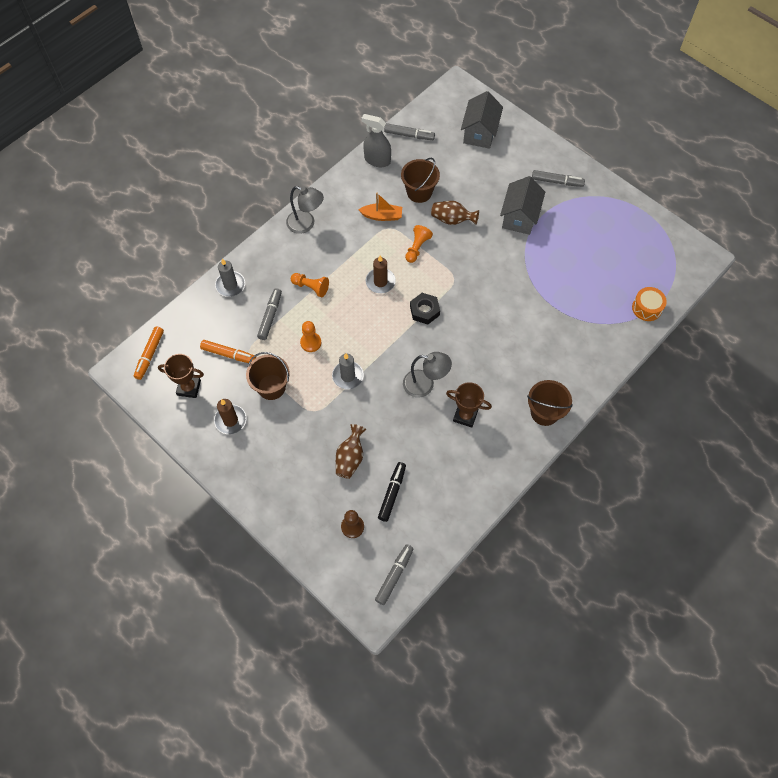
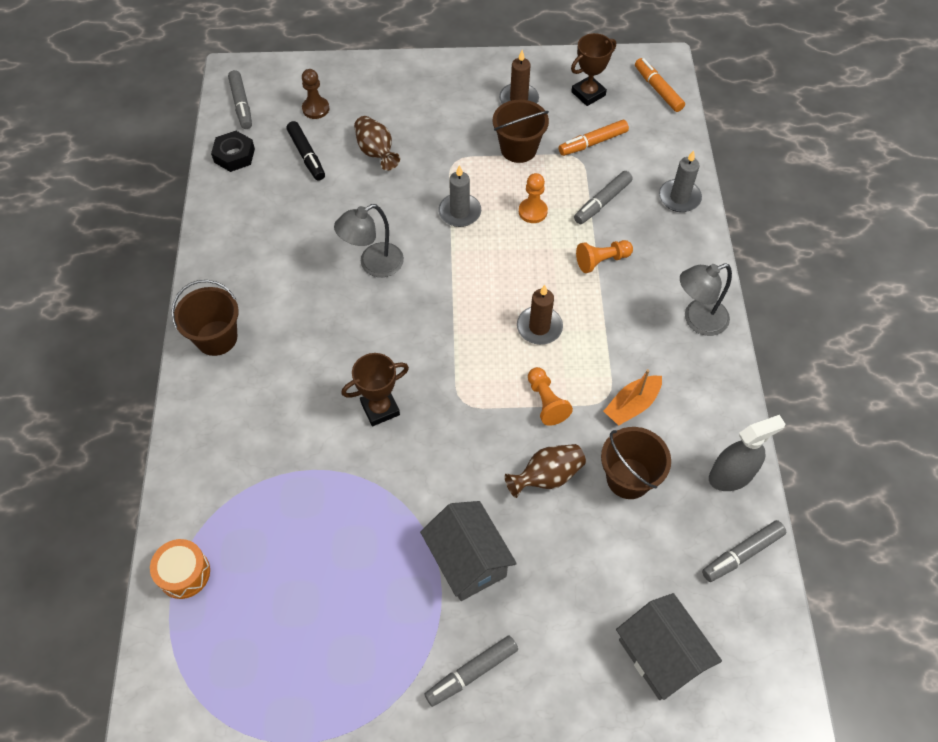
camera: 135 degrees right, 5 degrees down
grey marker [257,288,282,340] -> grey marker turned 75 degrees clockwise [574,171,633,224]
black nut [410,293,440,324] -> black nut moved to [211,131,255,172]
brown trophy [446,382,492,428] -> brown trophy moved to [341,353,409,426]

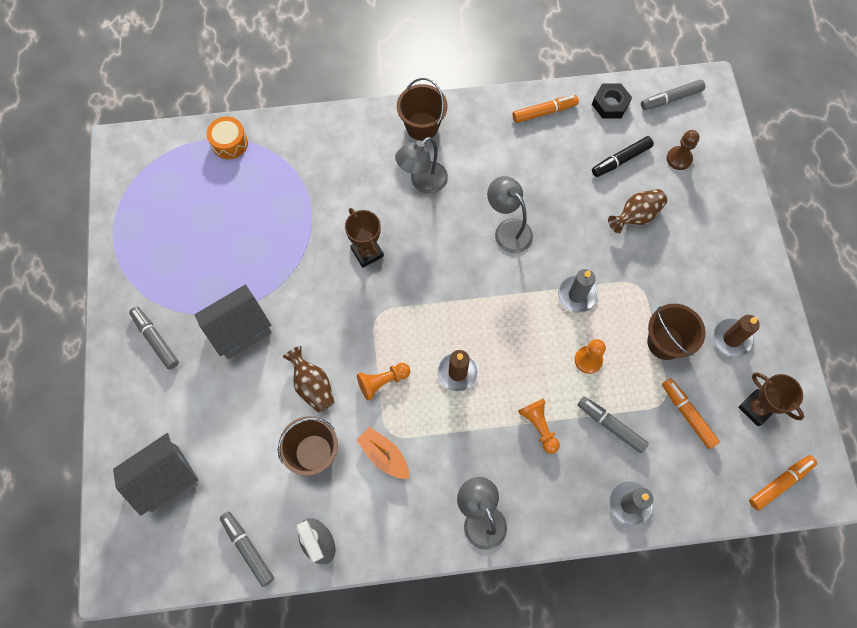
camera: 85 degrees right, 10 degrees up
none -> grey lamp [395,137,448,194]
none -> orange marker [513,95,579,123]

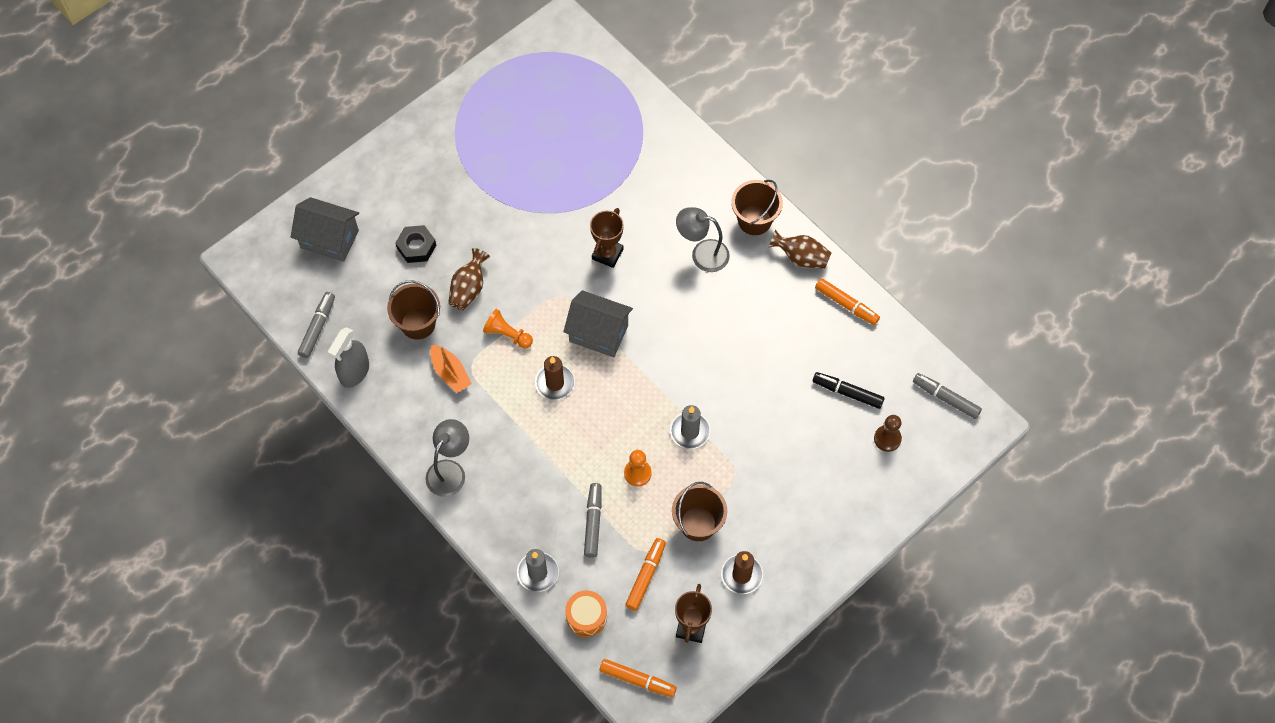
camera: 55 degrees right, 5 degrees down
grey marker [129,307,179,370] -> none
grey house [195,285,272,359] -> grey house moved to [563,290,633,357]
orange drum [207,117,248,159] -> orange drum moved to [565,590,607,637]
orange boat [357,427,409,479] -> orange boat turned 135 degrees clockwise [430,345,472,393]
grey lamp [487,176,533,253] -> none
orange pawn [518,398,560,454] -> none
black nut [592,83,632,119] -> black nut moved to [395,225,436,263]
brown vase [608,189,667,233] -> brown vase moved to [768,230,831,269]

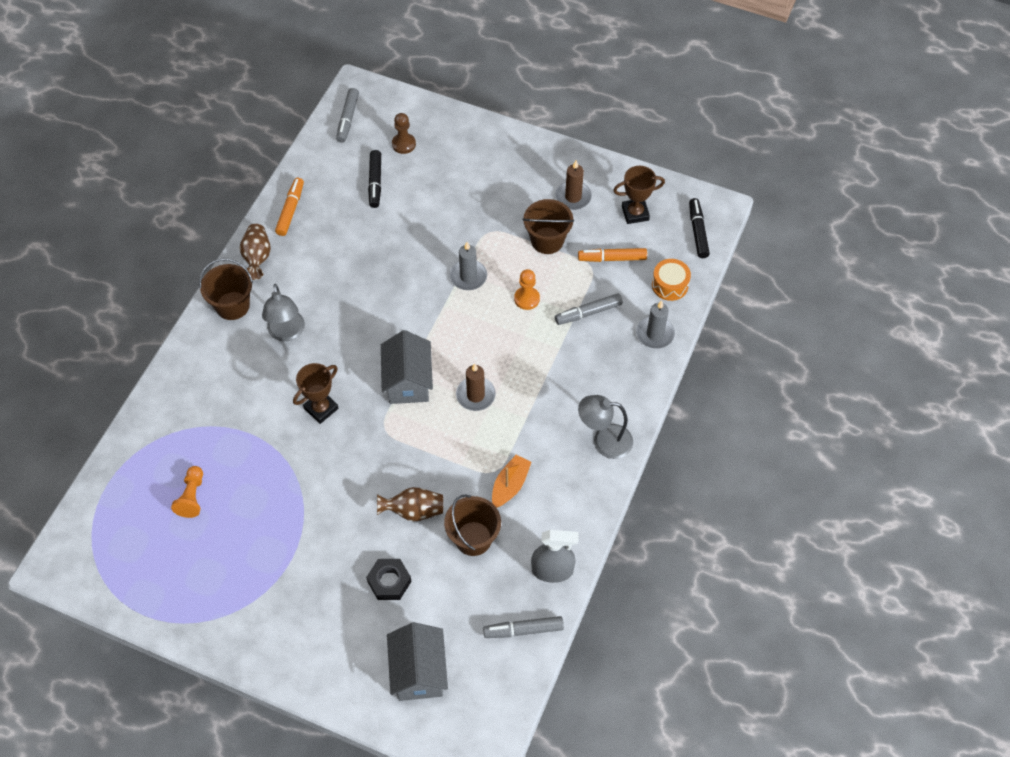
camera: 115 degrees left, 5 degrees down
orange pawn [483,309,533,349] -> orange pawn moved to [171,466,203,518]
brown trophy [590,208,624,268] -> brown trophy turned 45 degrees counterclockwise [293,363,339,424]
orange marker [599,659,677,697] -> black marker [689,198,710,258]

